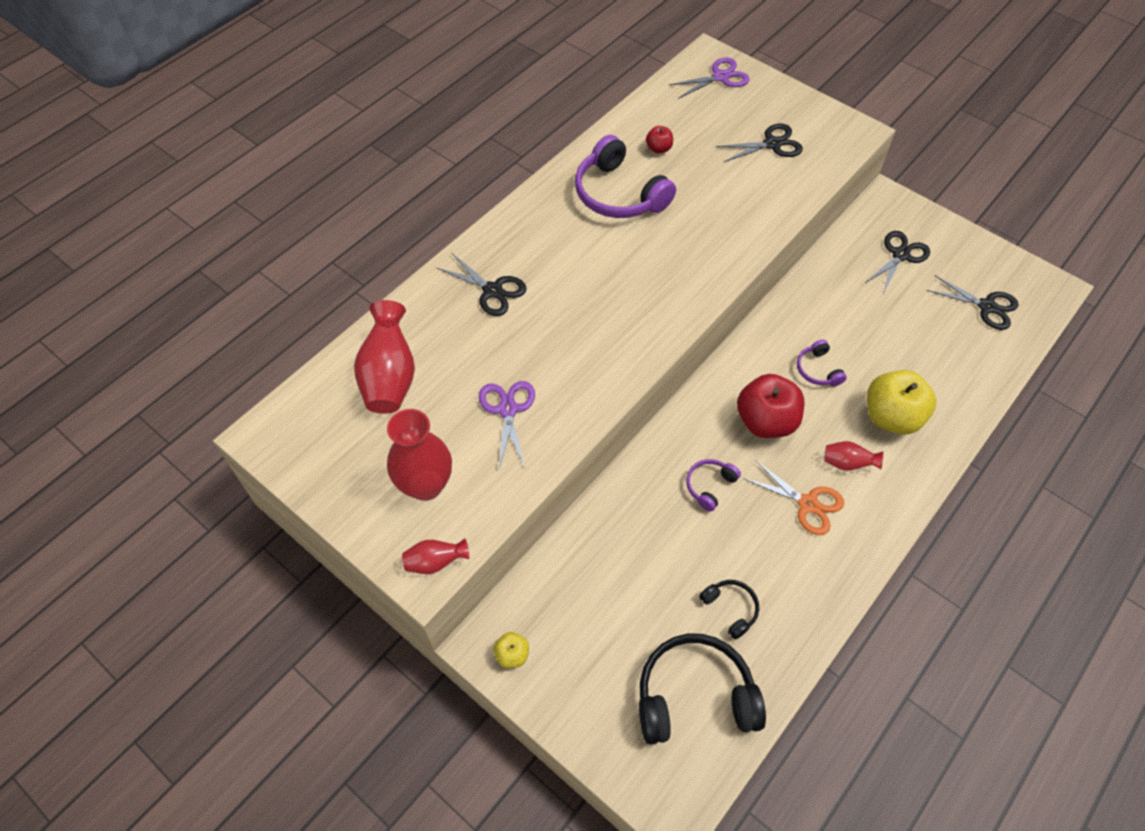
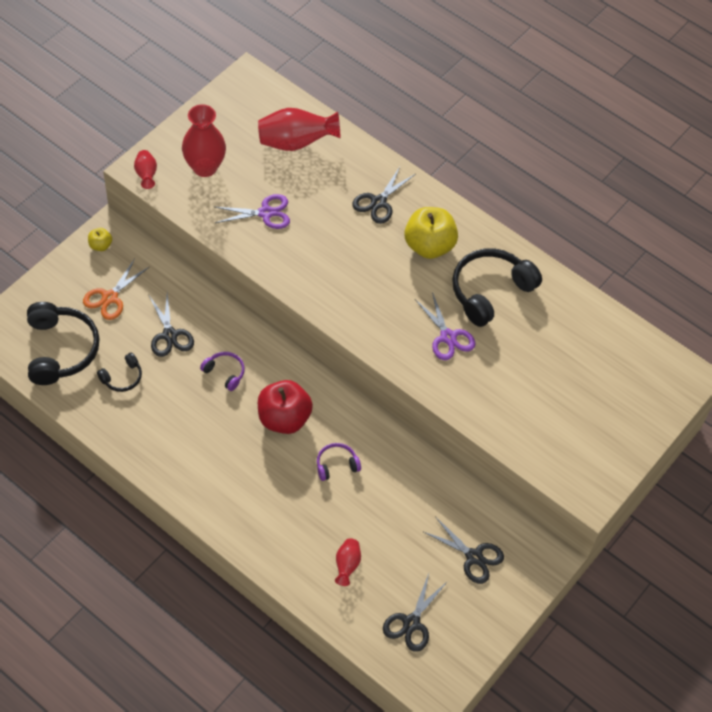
camera: 85 degrees right, 0 degrees up
purple headphones [575,135,676,218] -> black headphones [452,248,542,327]
red apple [646,126,673,154] -> none
purple scissors [669,58,750,98] -> purple scissors moved to [415,292,476,360]
black scissors [716,124,803,162] -> black scissors moved to [149,293,194,357]
orange scissors [743,460,844,535] -> orange scissors moved to [83,259,149,320]
red vase [824,441,883,471] -> red vase moved to [335,538,361,586]
yellow apple [867,370,936,435] -> yellow apple moved to [404,207,458,259]

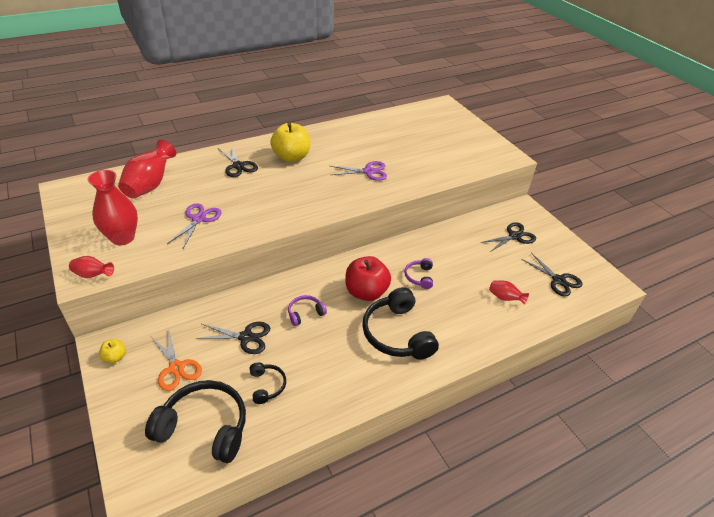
camera: 65 degrees left, 15 degrees down
black headphones [452,248,542,327] -> black headphones moved to [362,287,439,360]

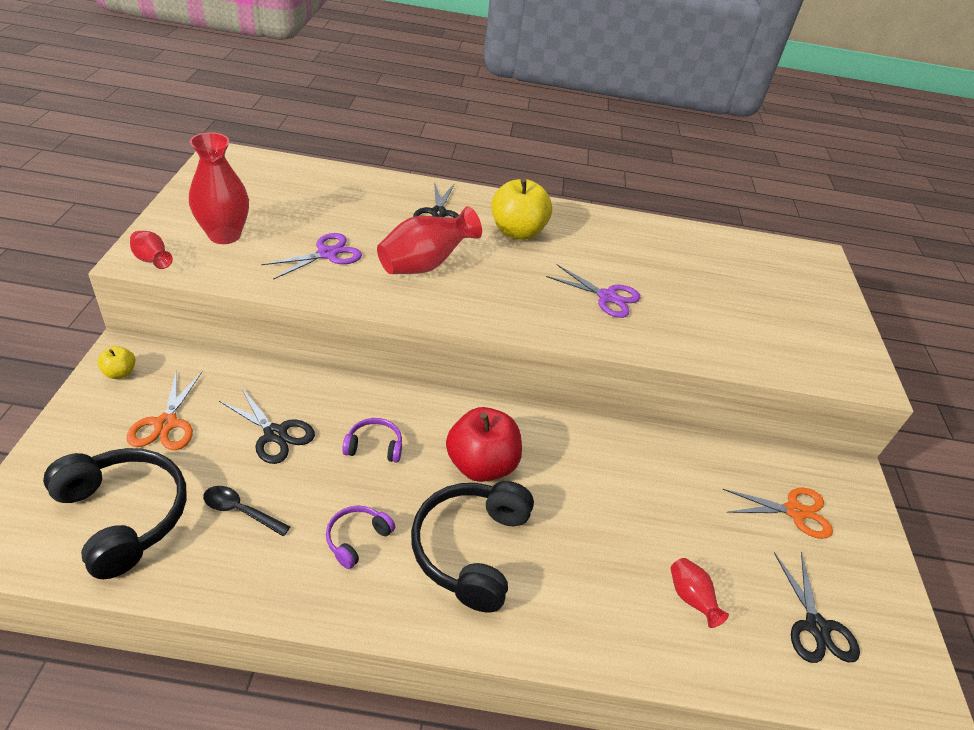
camera: 30 degrees right, 0 degrees up
red vase [118,140,176,198] -> red vase moved to [377,206,482,274]
black headphones [250,362,286,404] -> black spoon [203,486,290,536]
purple headphones [404,258,433,289] -> purple headphones moved to [326,506,395,569]
black scissors [480,222,536,252] -> orange scissors [723,487,833,539]

